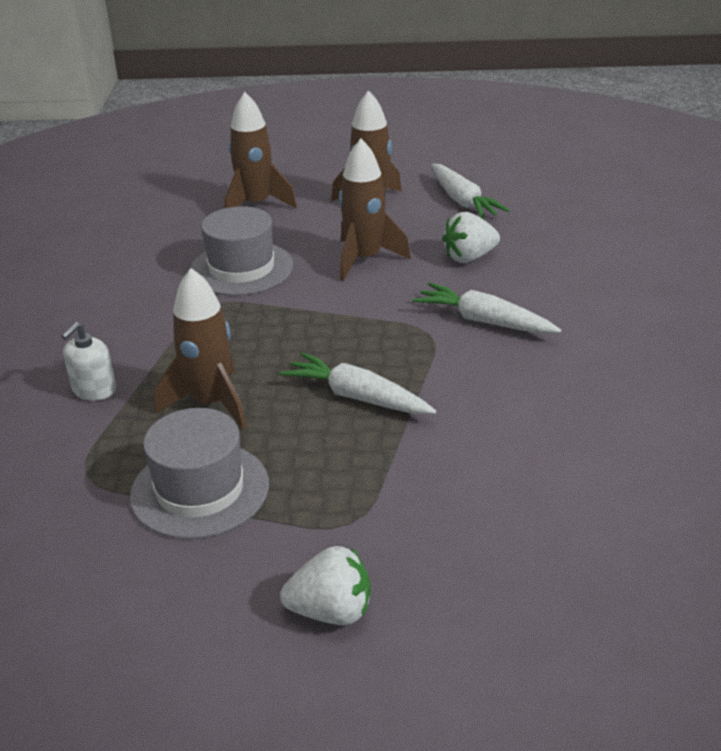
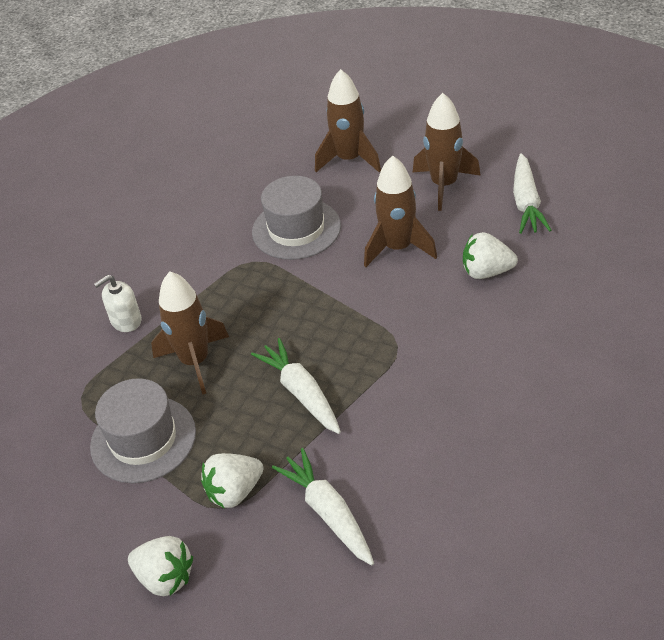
camera: 30 degrees right, 10 degrees up
white carrot [413,283,561,334] -> white carrot moved to [272,448,374,566]
none -> white strawberry [201,453,264,508]

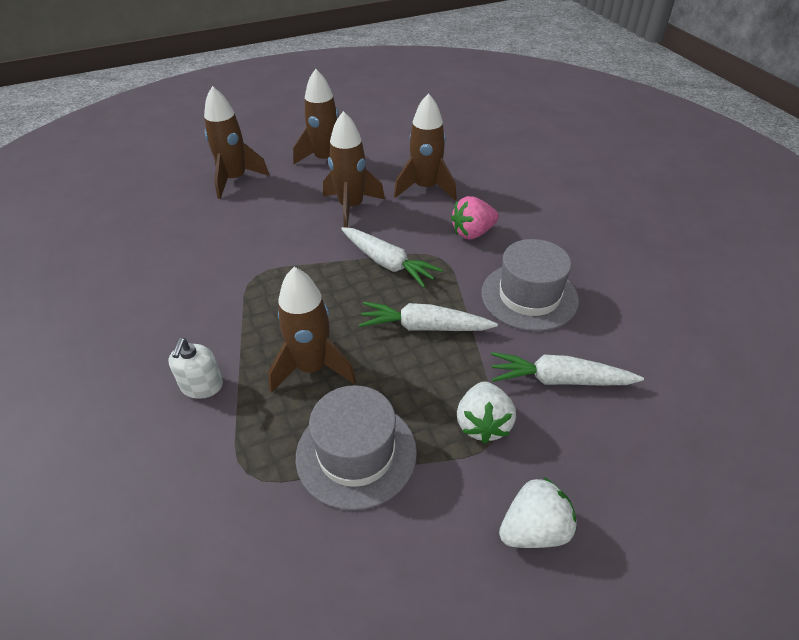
camera: 55 degrees left, 0 degrees up
grey hat [252,176,341,260] -> grey hat moved to [482,239,579,331]
white strawberry [463,232,518,279] -> brown rocket [394,93,457,200]
white carrot [513,153,552,234] -> white carrot moved to [341,227,443,288]
none -> pink strawberry [451,196,499,240]

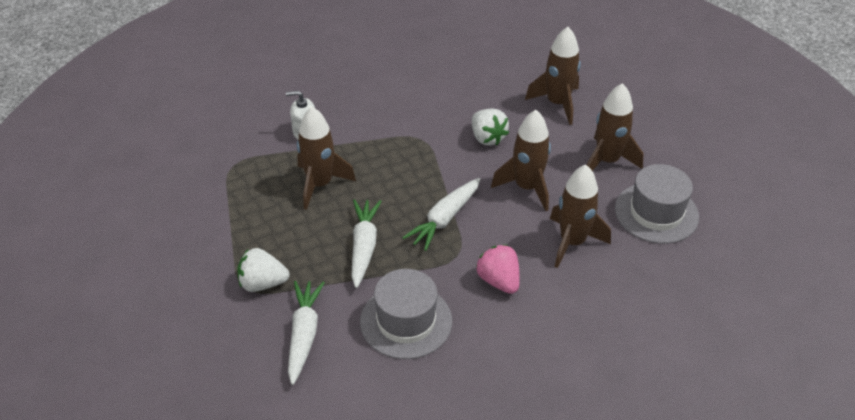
camera: 85 degrees right, 0 degrees up
grey hat [296,385,417,510] -> grey hat moved to [615,164,699,244]
white strawberry [499,477,577,548] -> white strawberry moved to [472,108,509,146]

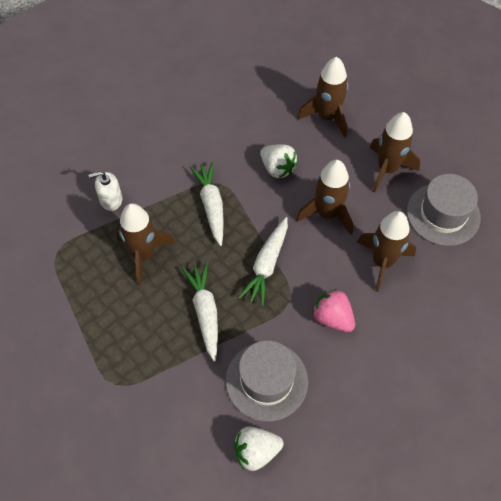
camera: 15 degrees left, 15 degrees up
white strawberry [237,248,289,292] -> white strawberry moved to [234,426,284,471]
white carrot [288,281,325,385] -> white carrot moved to [190,162,224,246]

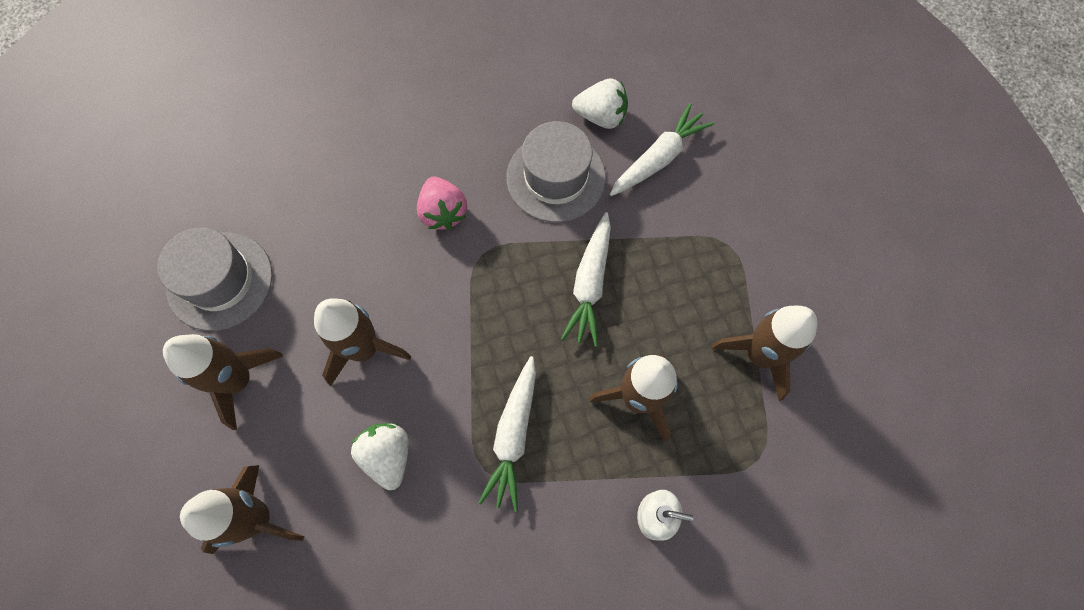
camera: 155 degrees left, 10 degrees up
white carrot [238,217,288,306] -> white carrot moved to [610,103,715,196]
brown rocket [357,211,416,292] -> brown rocket moved to [711,306,817,401]

